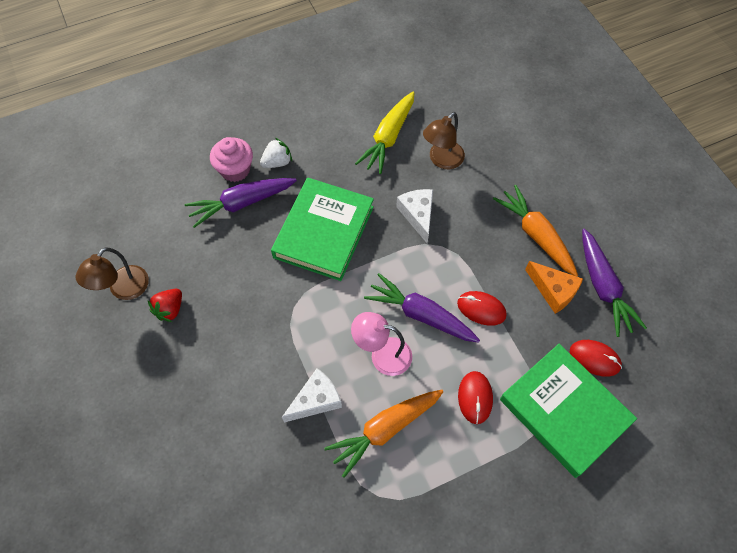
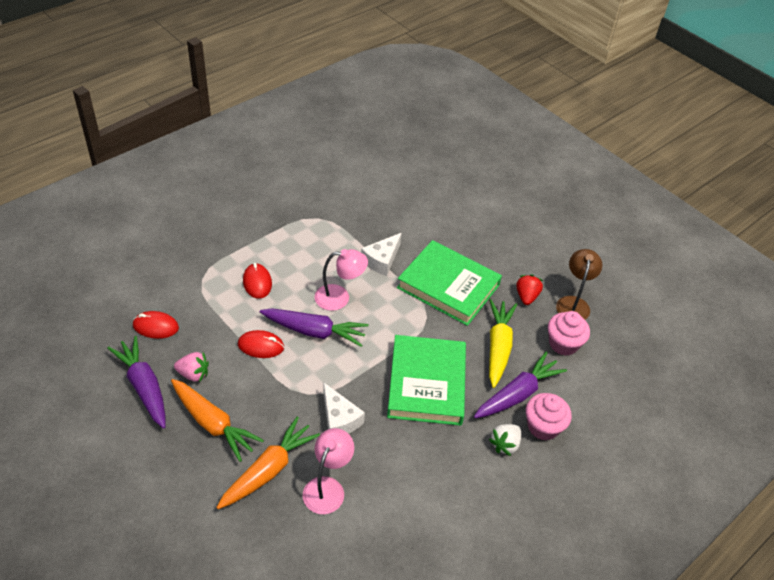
camera: 160 degrees right, 15 degrees down
orange carrot [324,390,444,478] -> orange carrot moved to [216,416,320,509]
yellow carrot [355,92,414,174] -> yellow carrot moved to [489,299,517,388]
brown lamp [423,112,465,169] -> pink lamp [302,428,354,514]
green book [500,344,637,478] -> green book moved to [397,240,502,326]
orange cheese [525,261,583,314] -> pink strawberry [174,352,209,382]
none -> pink cupcake [548,311,590,356]

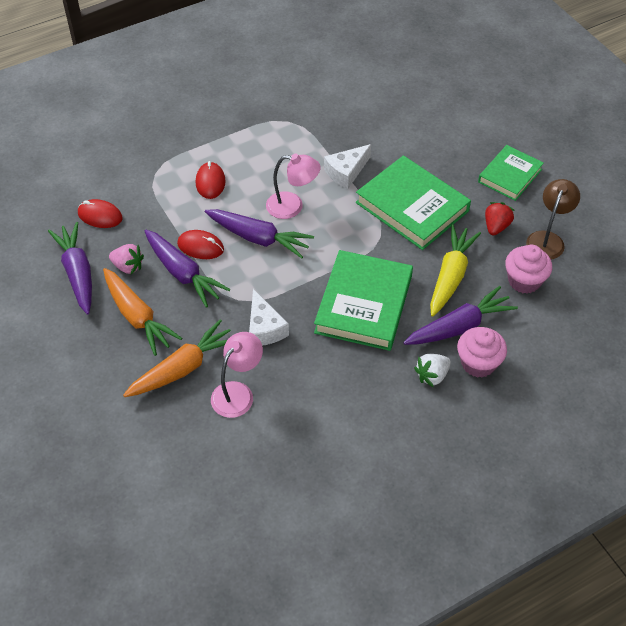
camera: 15 degrees right, 5 degrees up
none -> purple carrot [145,230,231,308]
none -> green book [478,145,544,201]

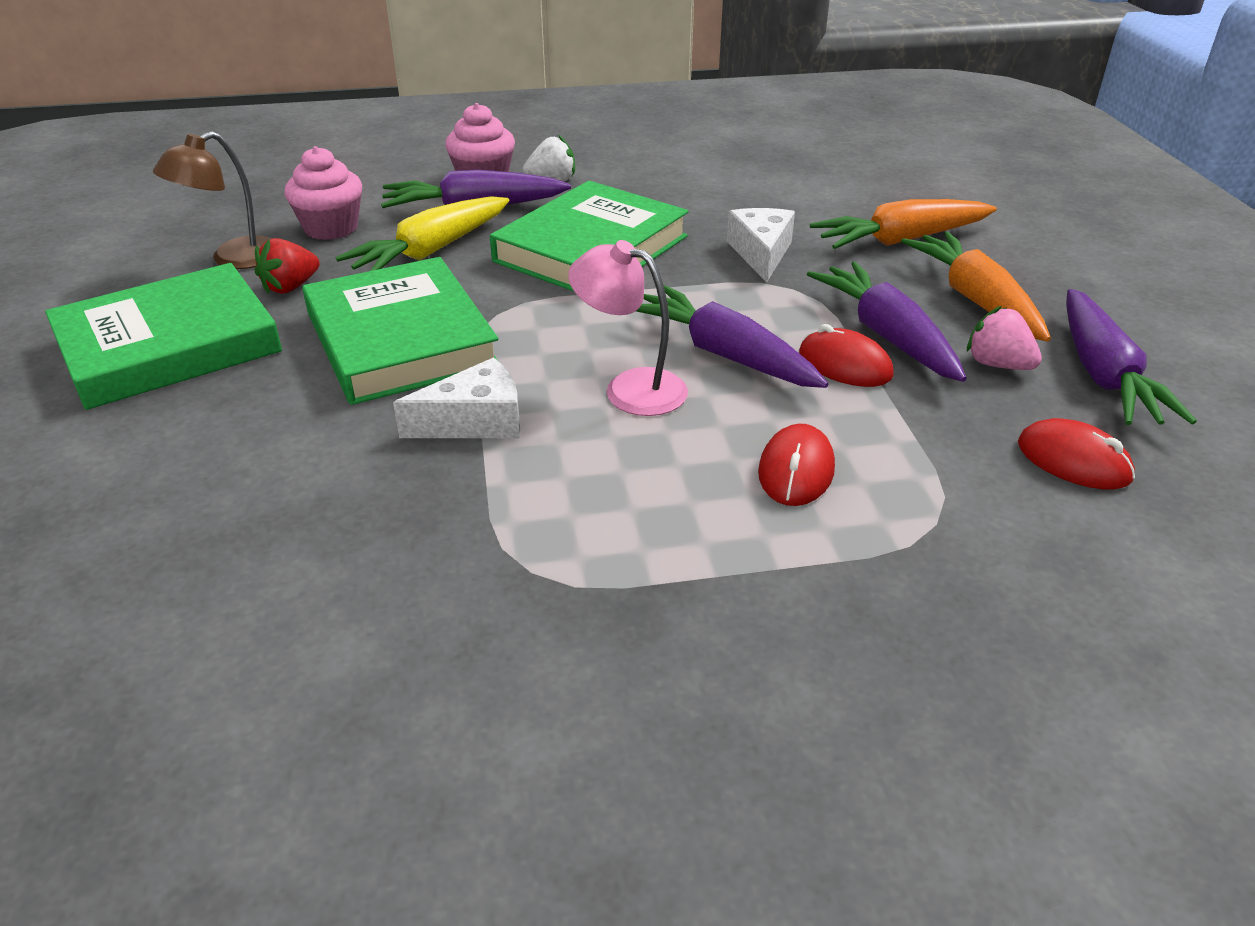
camera: 160 degrees left, 15 degrees down
pink lamp [211,332,263,418] -> none
green book [478,145,544,201] -> green book [45,263,282,410], size x1.62

